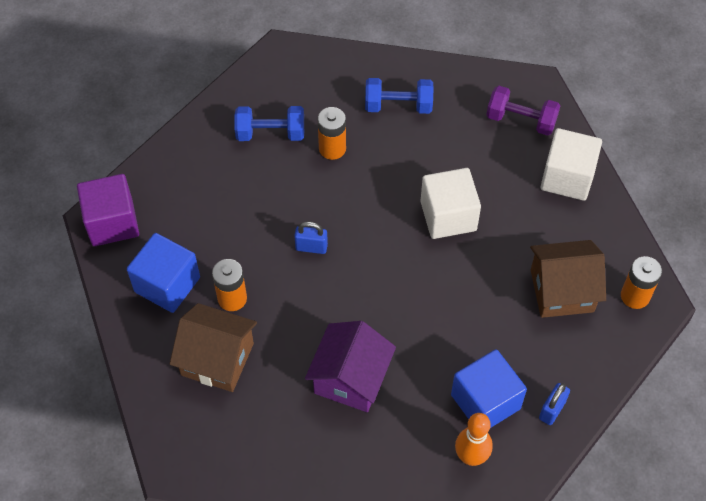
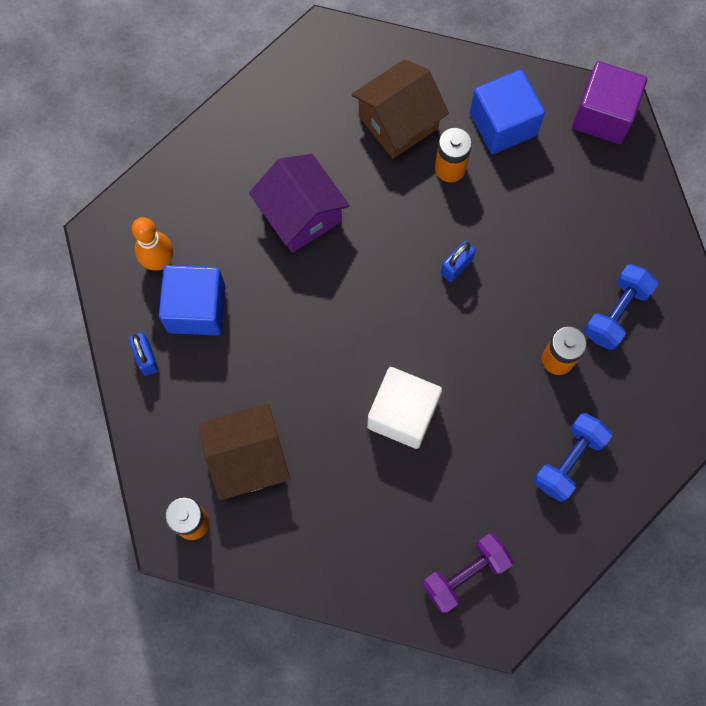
camera: 125 degrees right, 15 degrees up
brown house [530,240,606,318] -> brown house turned 45 degrees clockwise [199,403,290,500]
white cube [540,128,602,201] -> none

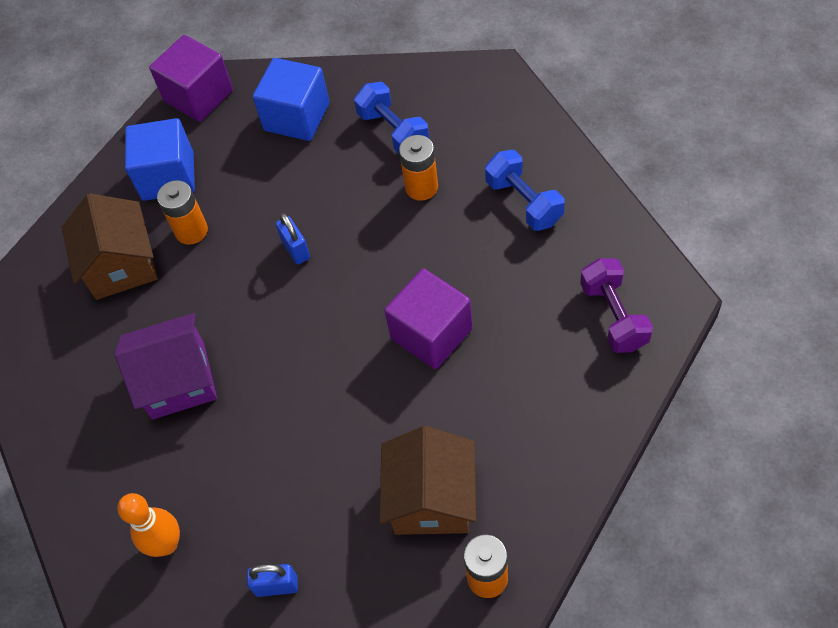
camera: 65 degrees left, 15 degrees down
blue cube [159,265,225,335] -> blue cube moved to [253,58,330,141]
white cube [367,367,442,449] -> purple cube [384,269,473,369]

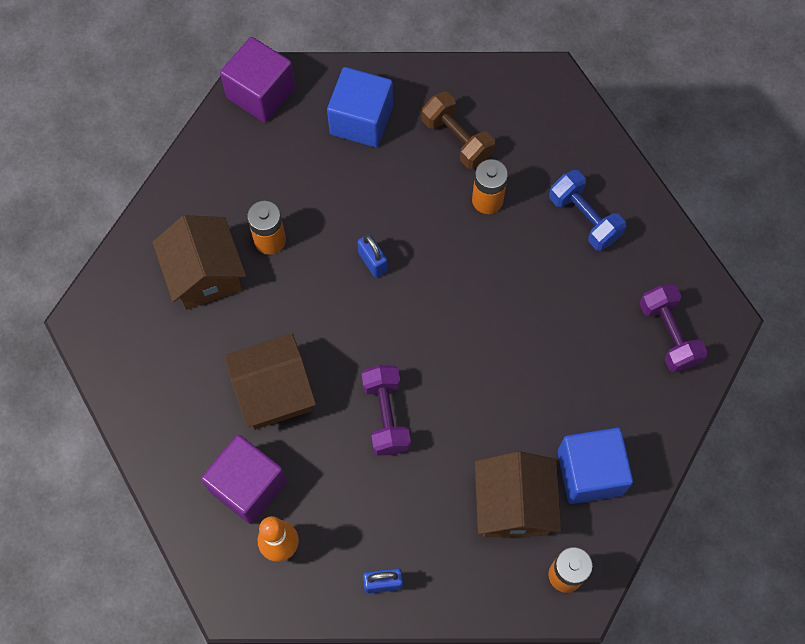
camera: 10 degrees left, 10 degrees up
purple house [114,313,217,420] -> brown house [225,333,316,430]
blue cube [125,118,195,201] -> blue cube moved to [558,428,633,504]
blue dumbbell [354,82,429,154] -> brown dumbbell [422,92,495,169]
purple cube [384,269,473,369] -> purple cube moved to [201,435,287,524]
none -> purple dumbbell [362,365,411,455]

